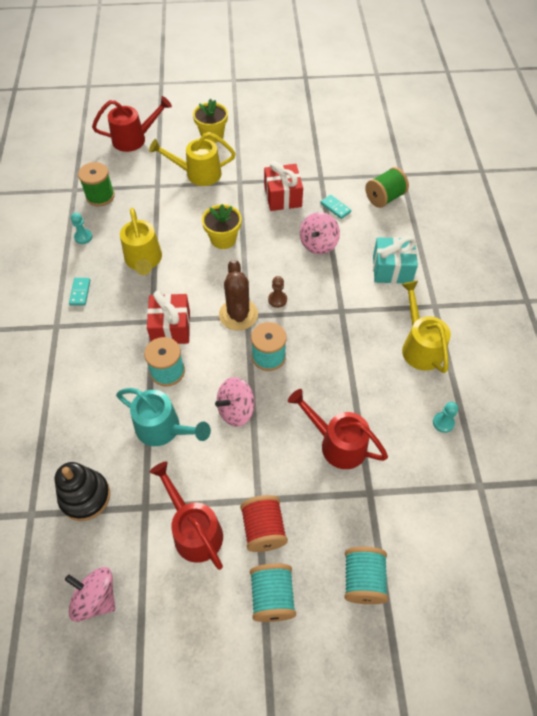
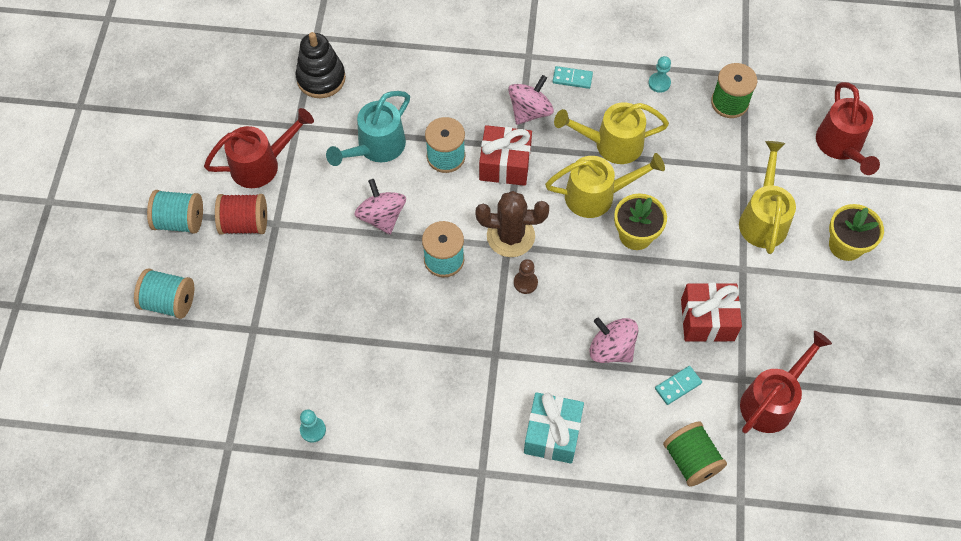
camera: 100 degrees right, 5 degrees up
pink spinning top [65,567,115,622] -> pink spinning top moved to [508,75,554,125]
red watering can [288,389,388,469] -> red watering can moved to [740,331,832,433]
yellow watering can [401,281,451,373] -> yellow watering can moved to [545,153,665,218]

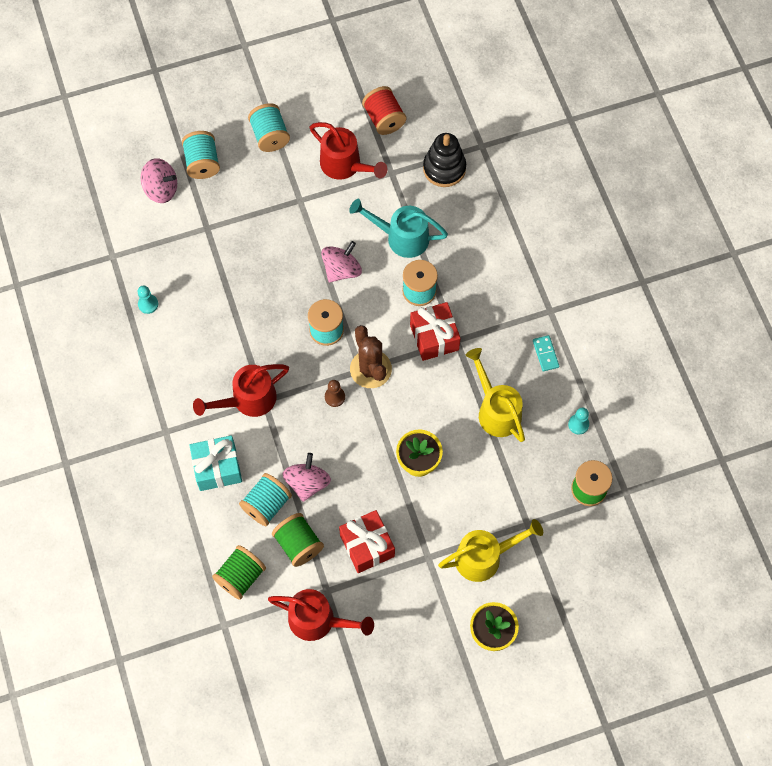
camera: 65 degrees right, 5 degrees up
red spool [215,194,267,235] -> red spool moved to [362,86,406,135]
pink spinning top [508,75,554,125] -> pink spinning top moved to [141,158,177,203]
yellow watering can [545,153,665,218] -> none
turquoise domino [655,366,702,405] -> green spool [272,513,324,567]
red watering can [816,82,880,175] -> red watering can moved to [193,364,289,417]
none -> turquoise spool [239,473,292,526]

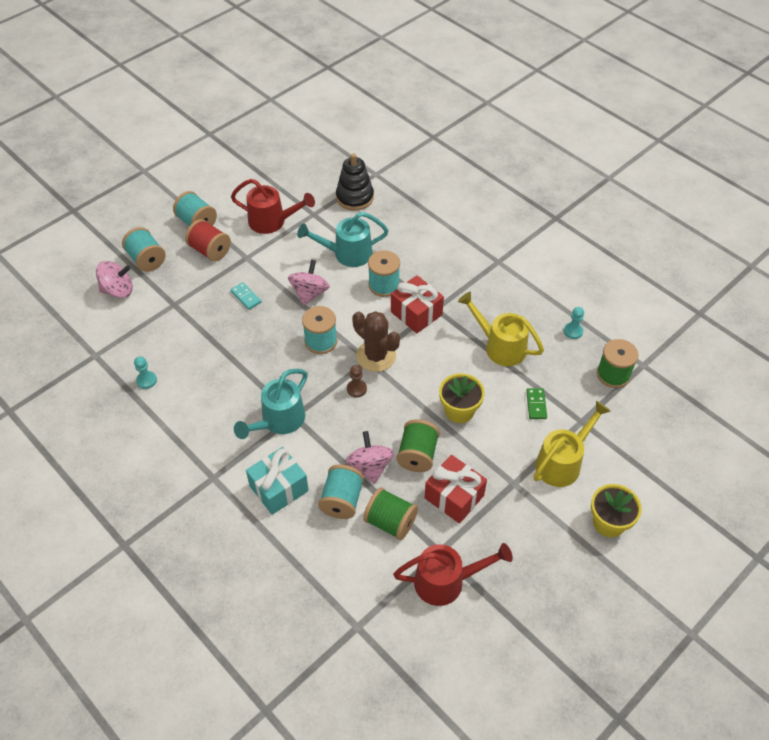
camera: 25 degrees left, 15 degrees down
red watering can [193,364,289,417] -> turquoise watering can [234,369,308,439]
green spool [212,545,266,600] -> green spool moved to [396,419,440,472]
red spool [362,86,406,135] -> red spool moved to [185,219,231,262]
turquoise domino [533,335,559,371] -> turquoise domino moved to [231,282,261,310]
none -> green domino [526,388,547,419]

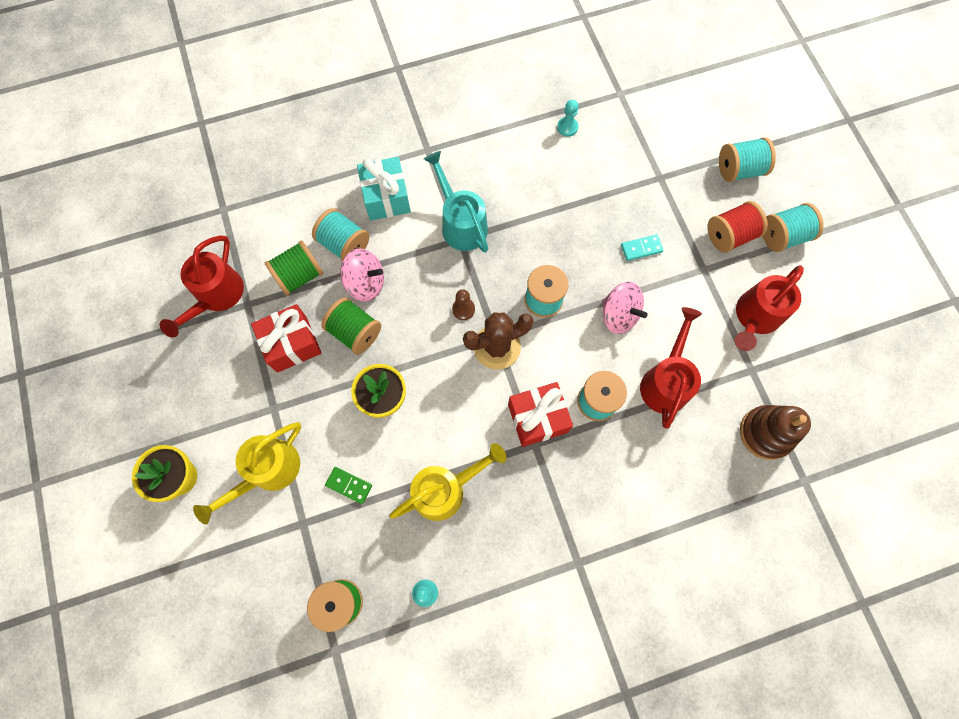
camera: 115 degrees right, 20 degrees up
pink spinning top [96,261,133,298] -> none
turquoise watering can [297,212,389,267] -> red watering can [640,307,702,429]
black stacking toy [336,154,374,210] -> brown stacking toy [740,405,811,460]
yellow watering can [533,401,611,487] -> yellow watering can turned 60 degrees clockwise [193,422,301,524]

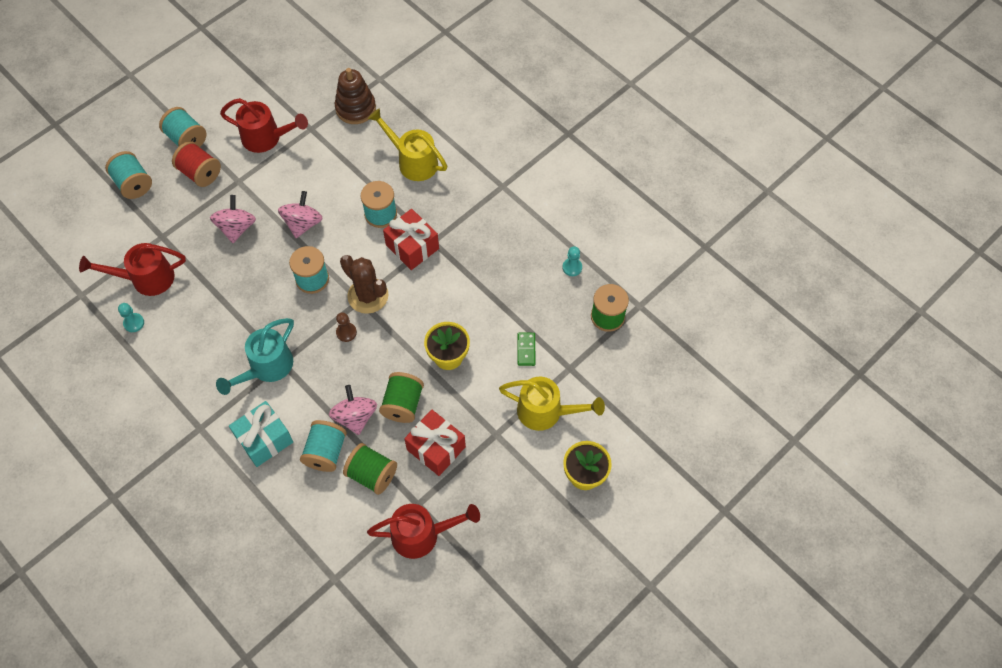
camera: 115 degrees left, 10 degrees down
yellow watering can [389,443,507,521] -> yellow watering can moved to [368,108,447,181]
turquoise domino [621,235,663,261] -> pink spinning top [210,195,256,243]
red watering can [640,307,702,429] -> red watering can moved to [79,243,186,296]

